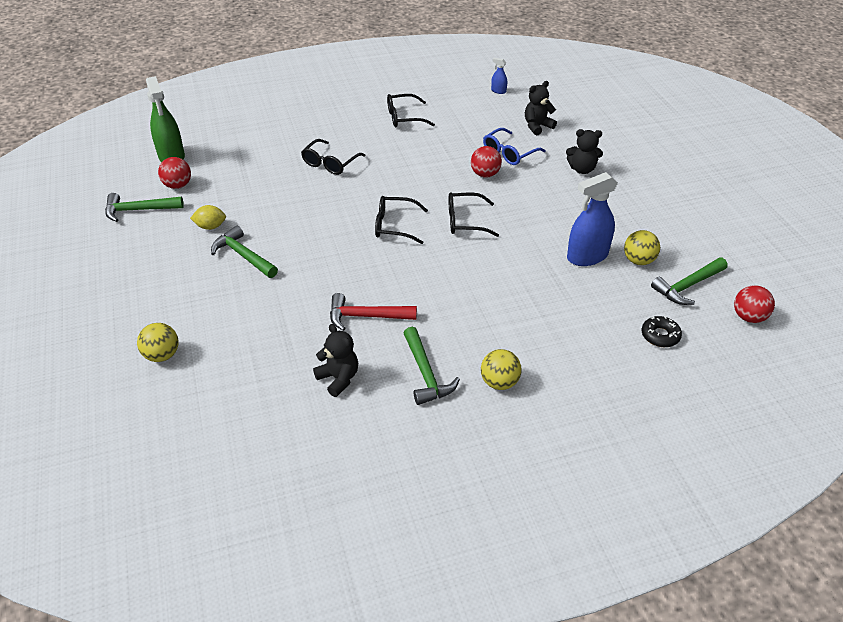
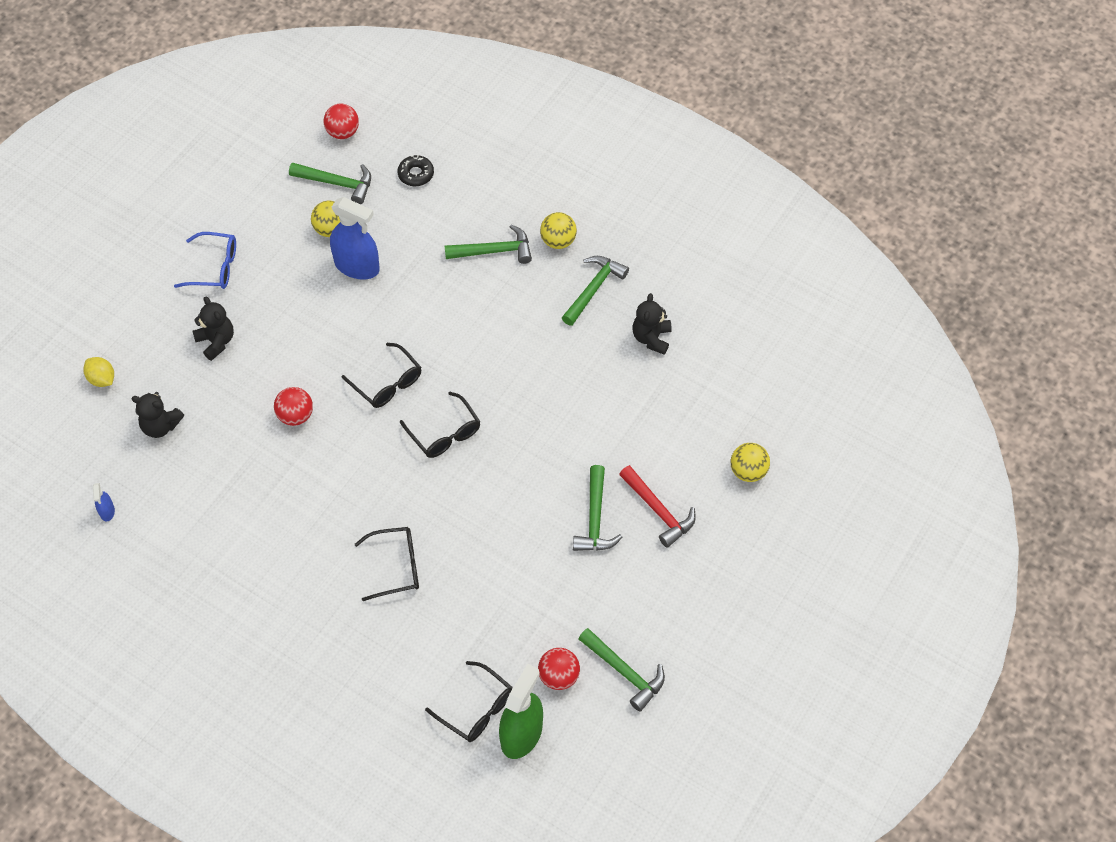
camera: 130 degrees left, 15 degrees up
yellow lemon [190,205,226,230] -> yellow lemon moved to [83,357,114,387]
red hammer [330,293,417,331] -> red hammer moved to [619,465,696,548]
black glasses [387,94,435,127] -> black glasses moved to [425,661,513,742]
blue glasses [483,128,545,165] -> blue glasses moved to [174,232,236,289]
none -> green hammer [445,224,532,264]

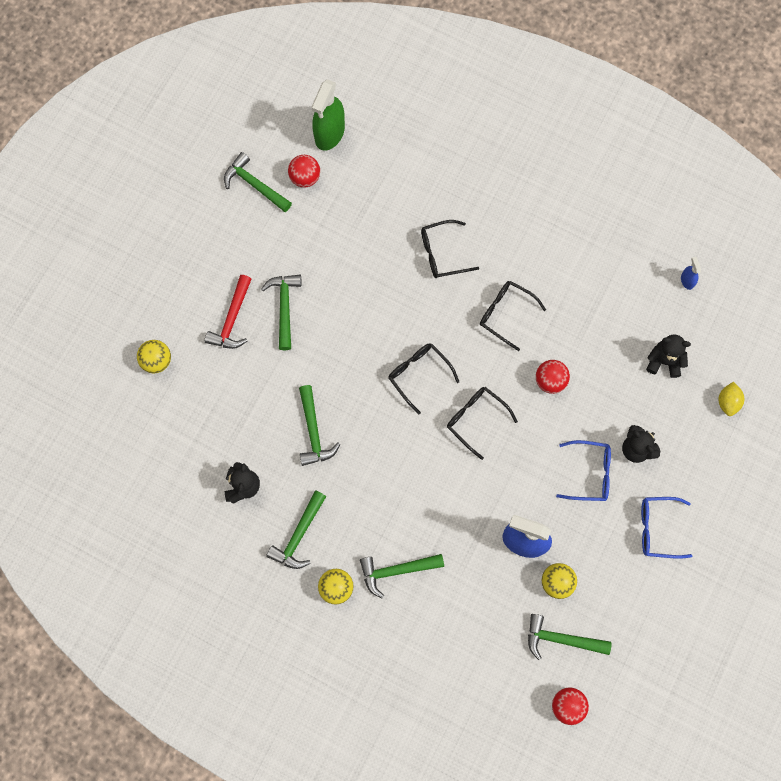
camera: 175 degrees right, 15 degrees up
yellow lemon [83,357,114,387] -> yellow lemon turned 60 degrees clockwise [719,382,744,416]
black donut [397,155,434,186] -> none
black glasses [425,661,513,742] -> black glasses moved to [480,281,546,351]
red hammer [619,465,696,548] -> red hammer turned 120 degrees counterclockwise [205,275,252,349]
none -> green hammer [299,385,340,466]
none -> blue glasses [556,440,611,501]

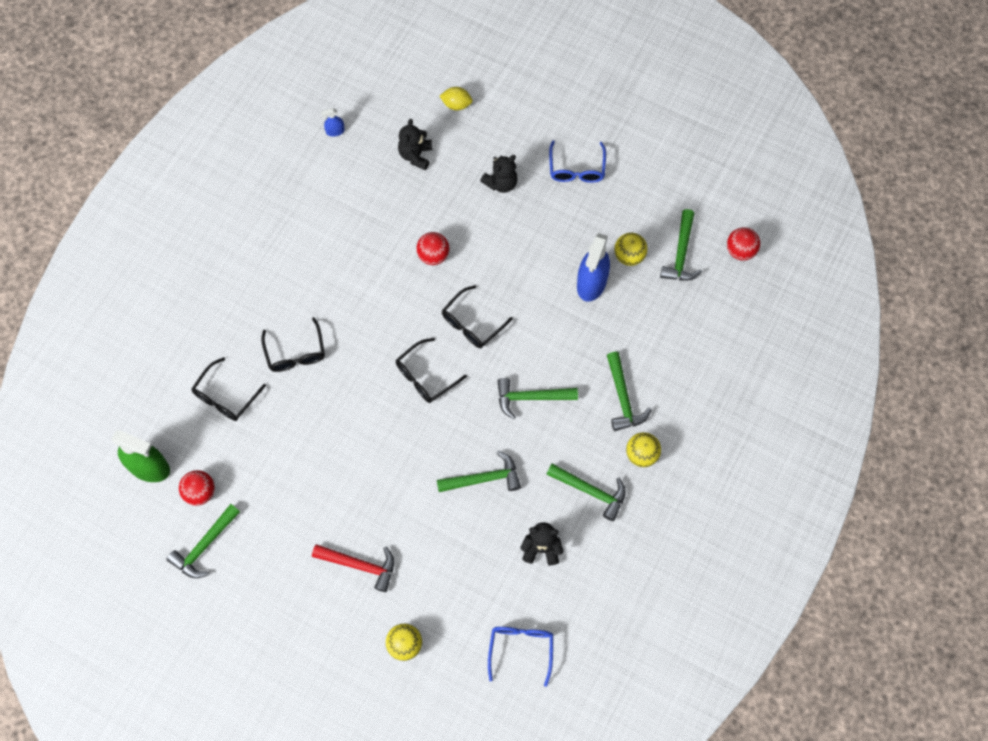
camera: 90 degrees left, 5 degrees down
green hammer [261,275,302,350] -> green hammer moved to [497,378,578,419]
black glasses [480,281,546,351] -> black glasses moved to [192,357,266,421]
blue glasses [556,440,611,501] -> blue glasses moved to [488,627,553,687]

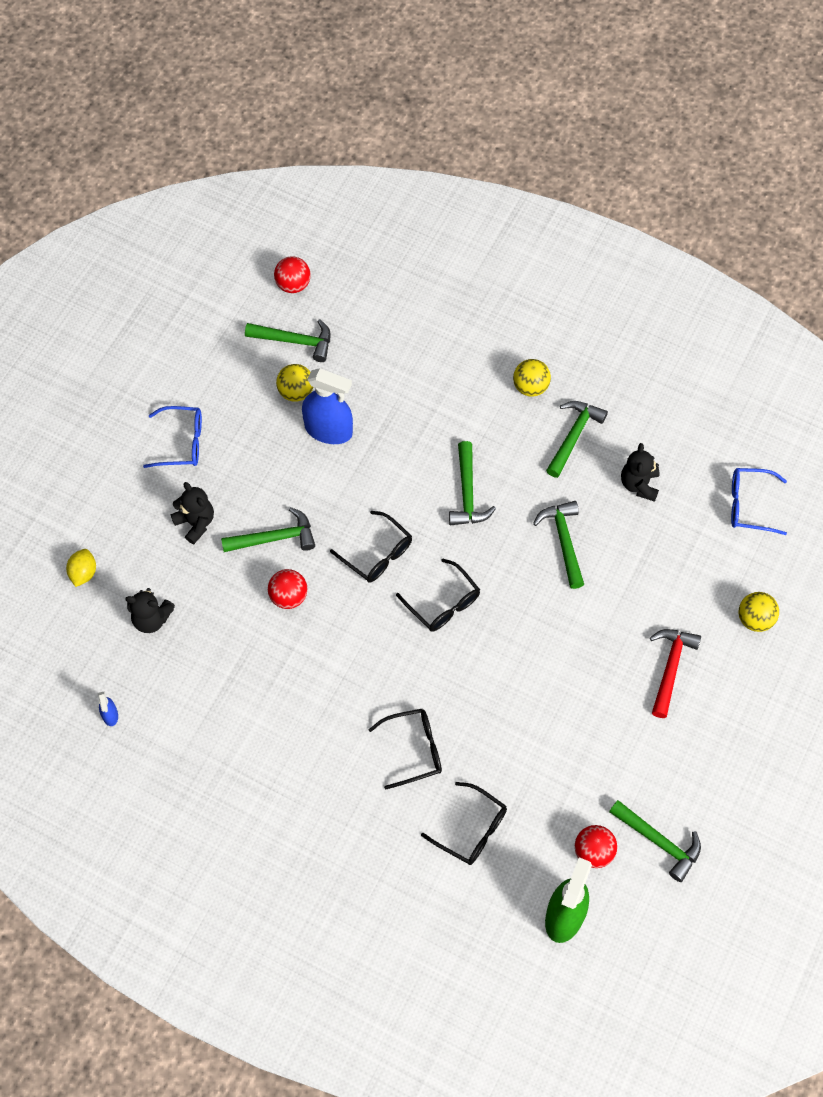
camera: 90 degrees left, 5 degrees down
green hammer [607,352,652,431] -> green hammer moved to [221,507,315,552]

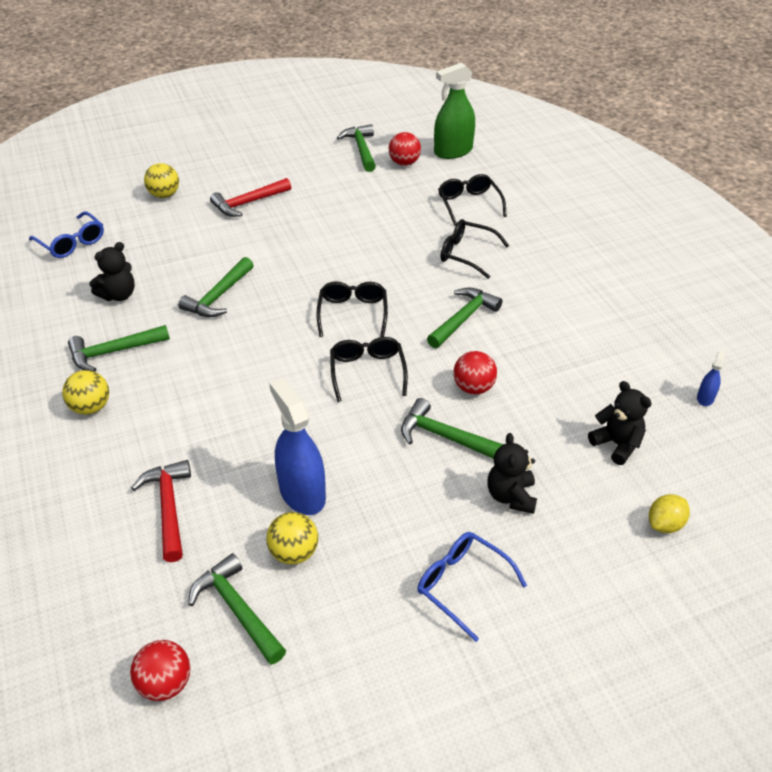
camera: 140 degrees left, 20 degrees down
green hammer [449,441,496,525] -> green hammer moved to [427,288,503,348]
none -> red hammer [131,460,191,562]

